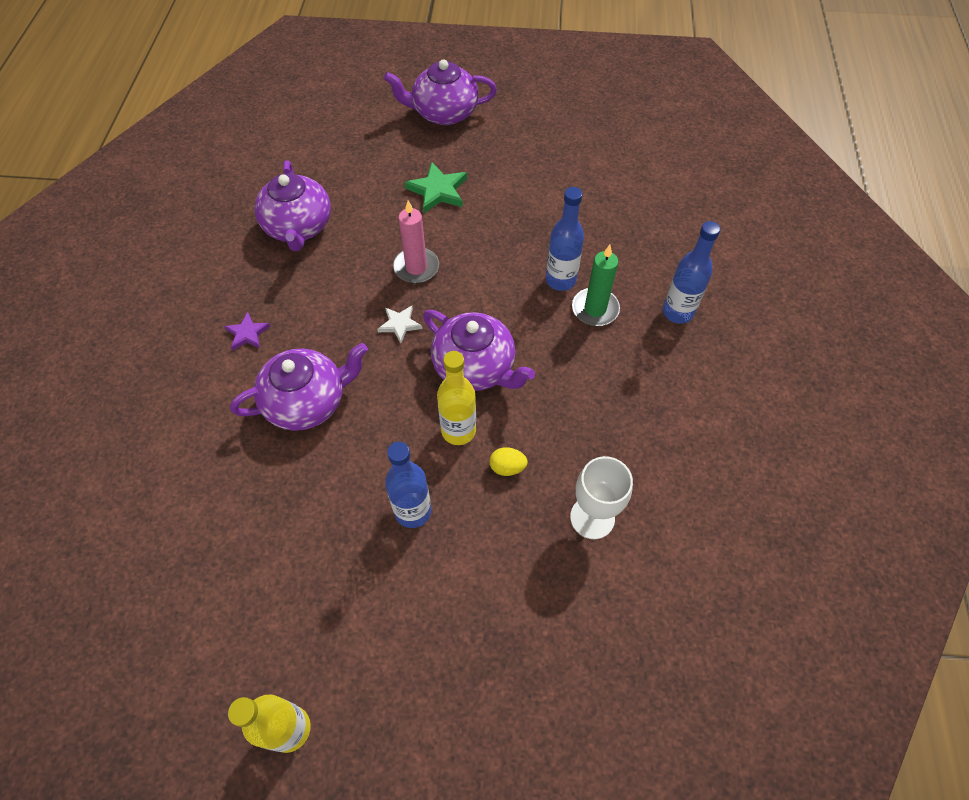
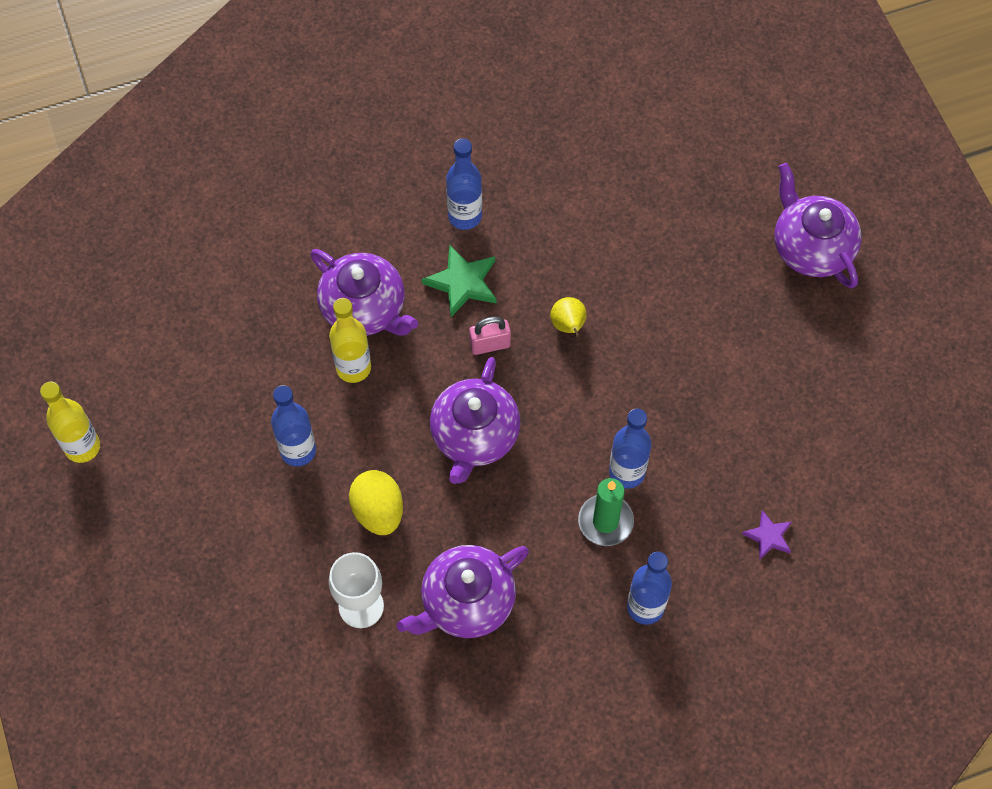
camera: 65 degrees right, 5 degrees up
purple star [224,312,270,351] -> purple star moved to [742,510,792,559]
purple teapot [254,160,331,251] -> purple teapot moved to [397,545,529,638]
white star [377,306,422,343] -> pink padlock [469,316,511,355]
pink candle [393,200,439,283] -> yellow pear [550,297,587,337]
green star [404,162,467,213] -> green star moved to [422,245,496,317]
yellow bottle [437,351,476,445] -> yellow bottle moved to [329,298,371,383]
yellow egg [490,447,528,476] -> yellow egg [349,470,403,535], size x1.79
none -> blue bottle [446,138,482,230]

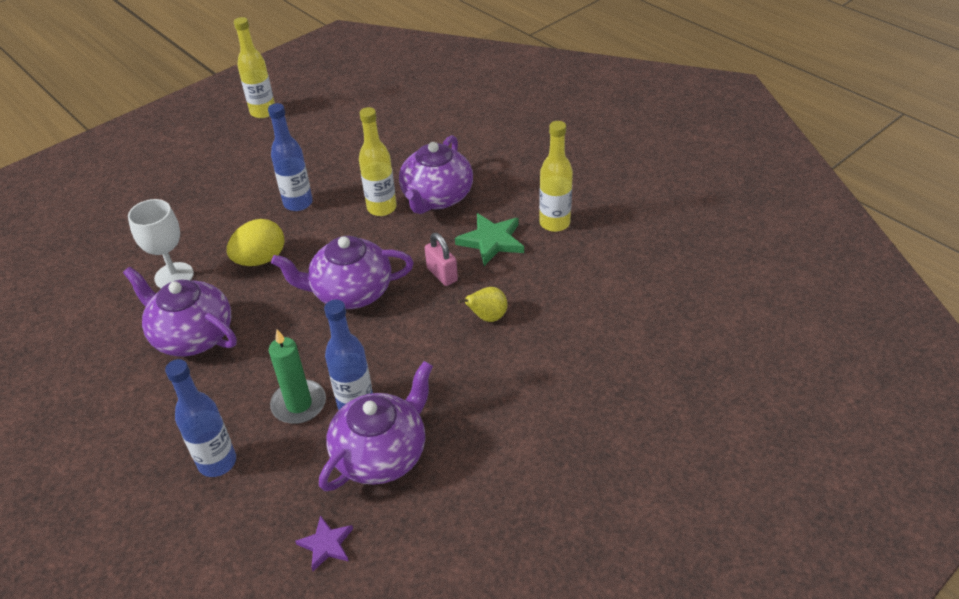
camera: 70 degrees right, 20 degrees down
blue bottle [446,138,482,230] -> yellow bottle [539,121,573,232]
purple teapot [775,163,862,288] -> purple teapot moved to [319,361,433,491]

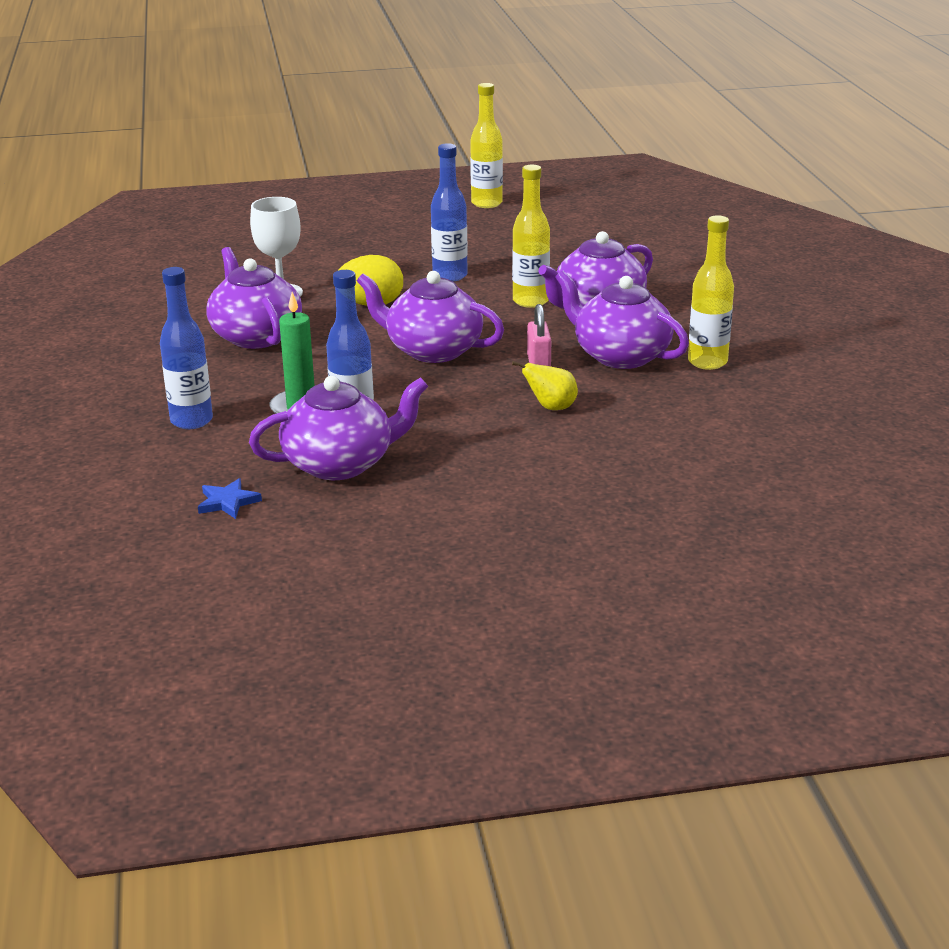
camera: 30 degrees right, 15 degrees down
purple star [295,515,353,571] -> blue star [198,478,262,519]
green star [455,213,524,266] -> purple teapot [555,271,689,369]

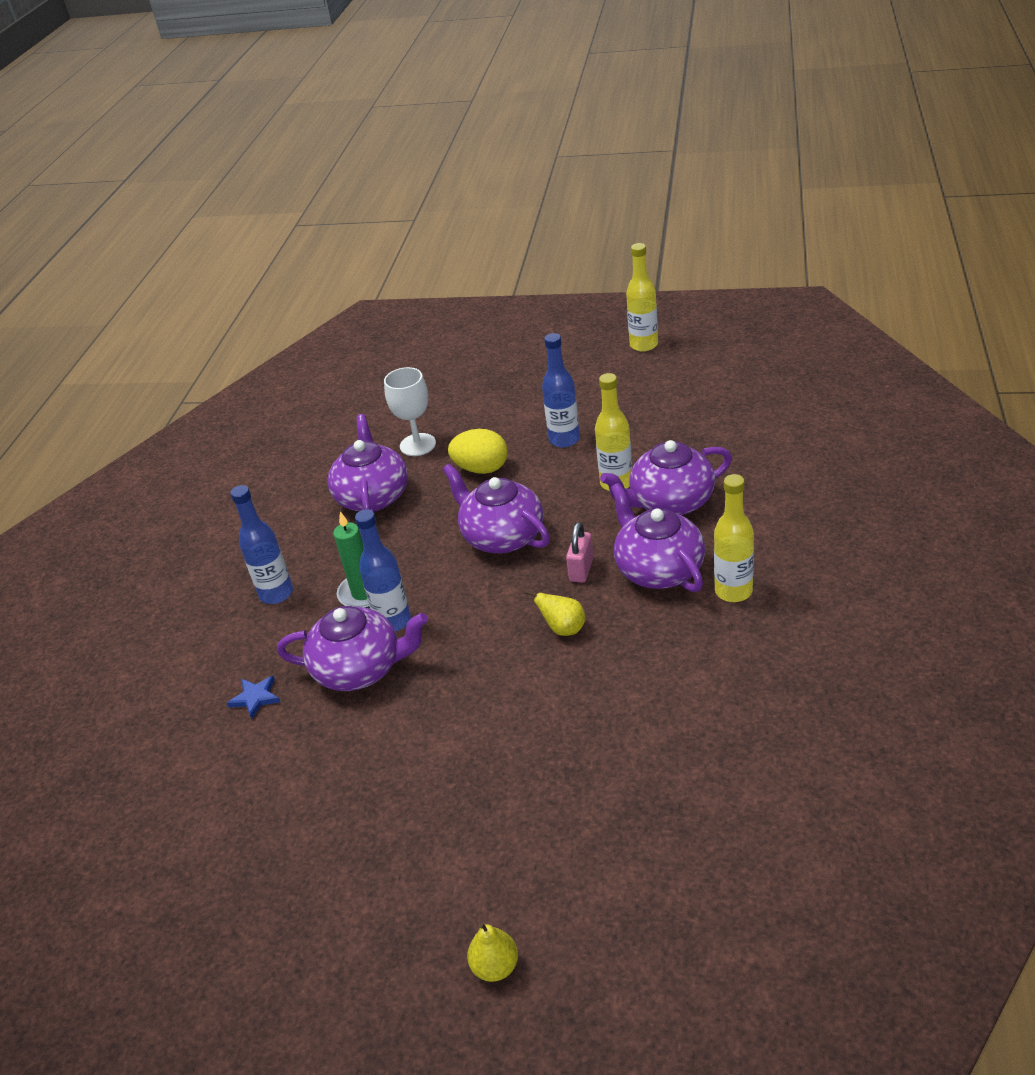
camera: 25 degrees right, 10 degrees up
none -> yellow pear [467,923,518,982]

